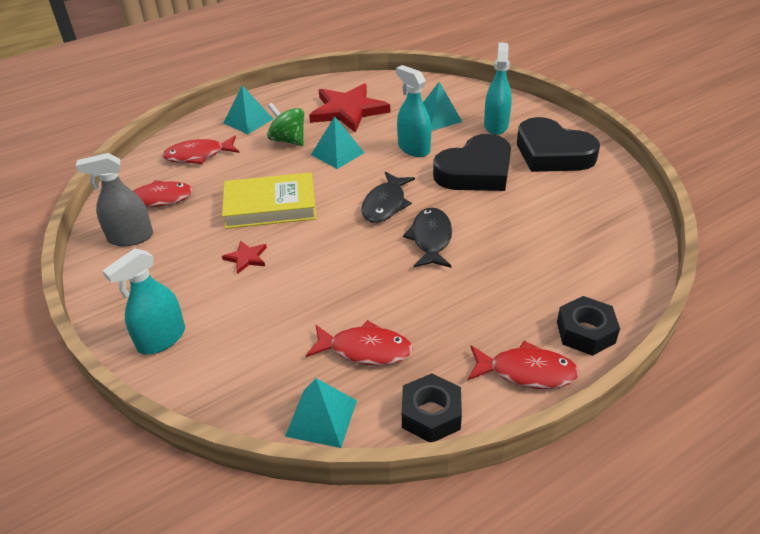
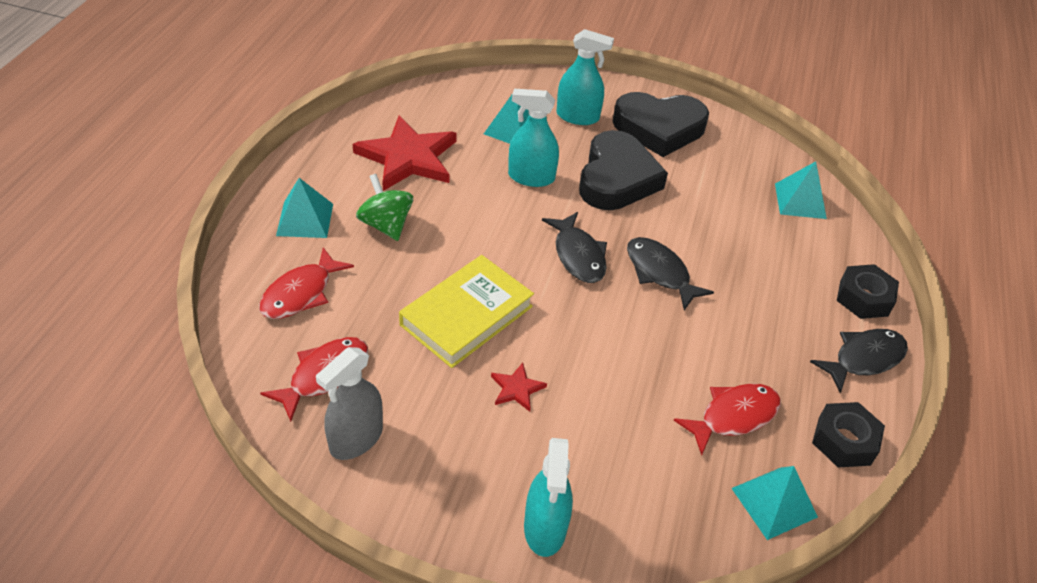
camera: 45 degrees left, 5 degrees up
green spinning top [267,103,304,146] -> green spinning top turned 60 degrees clockwise [356,174,413,241]
turquoise pyramid [311,116,365,169] -> turquoise pyramid moved to [775,161,827,219]
red fish [468,341,579,389] -> black fish [810,329,908,393]
turquoise spray bottle [484,42,512,135] -> turquoise spray bottle turned 135 degrees clockwise [556,29,614,125]

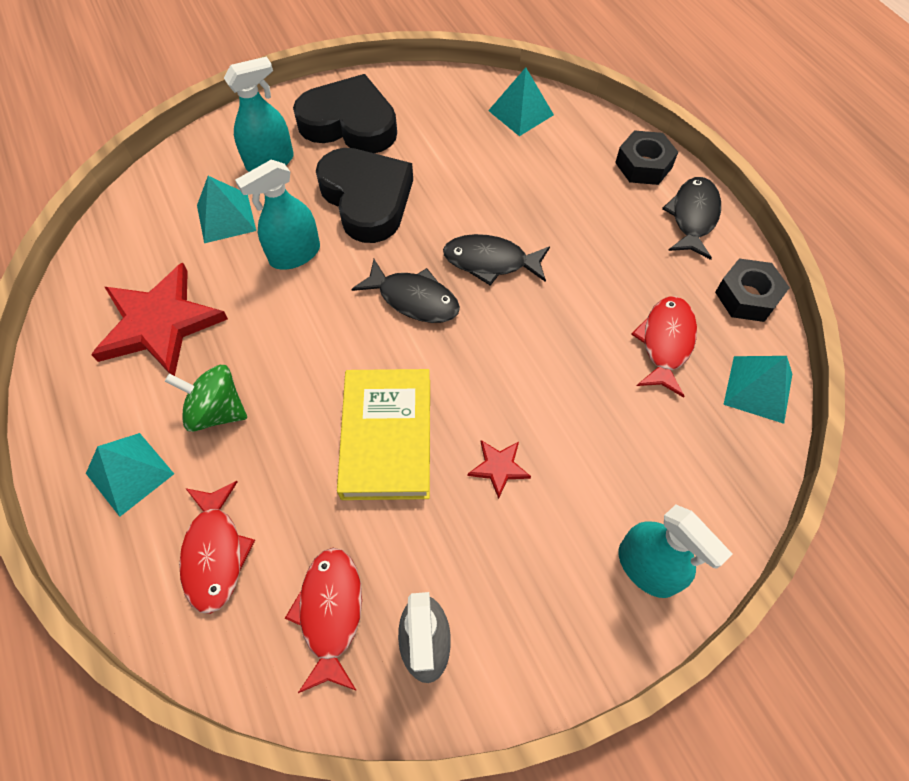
camera: 40 degrees left, 15 degrees up
black heart [612,92,709,157] -> black heart turned 120 degrees counterclockwise [293,74,397,153]

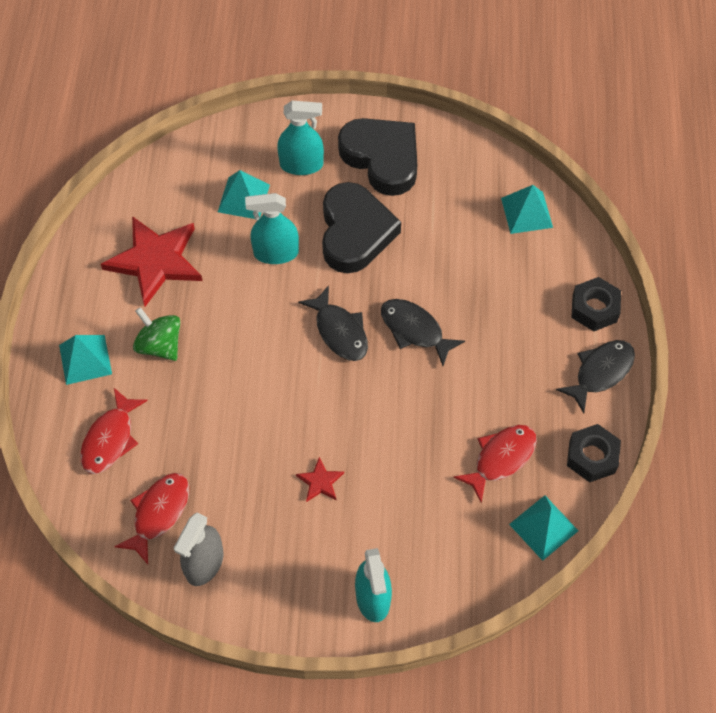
camera: 30 degrees right, 0 degrees up
yellow book [337,369,430,500] -> none

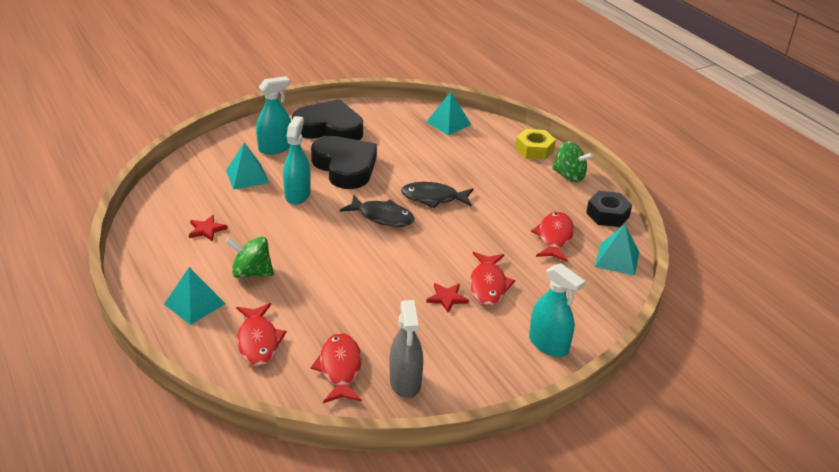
camera: 35 degrees left, 25 degrees down
red star [101,216,203,307] -> red star [189,215,228,242], size x0.43
turquoise spray bottle [245,193,299,264] -> turquoise spray bottle turned 135 degrees clockwise [283,116,311,205]
black fish [556,340,635,413] -> green spinning top [552,141,594,182]
black nut [571,277,621,331] -> yellow nut [515,129,556,160]
none -> red fish [470,252,515,306]

